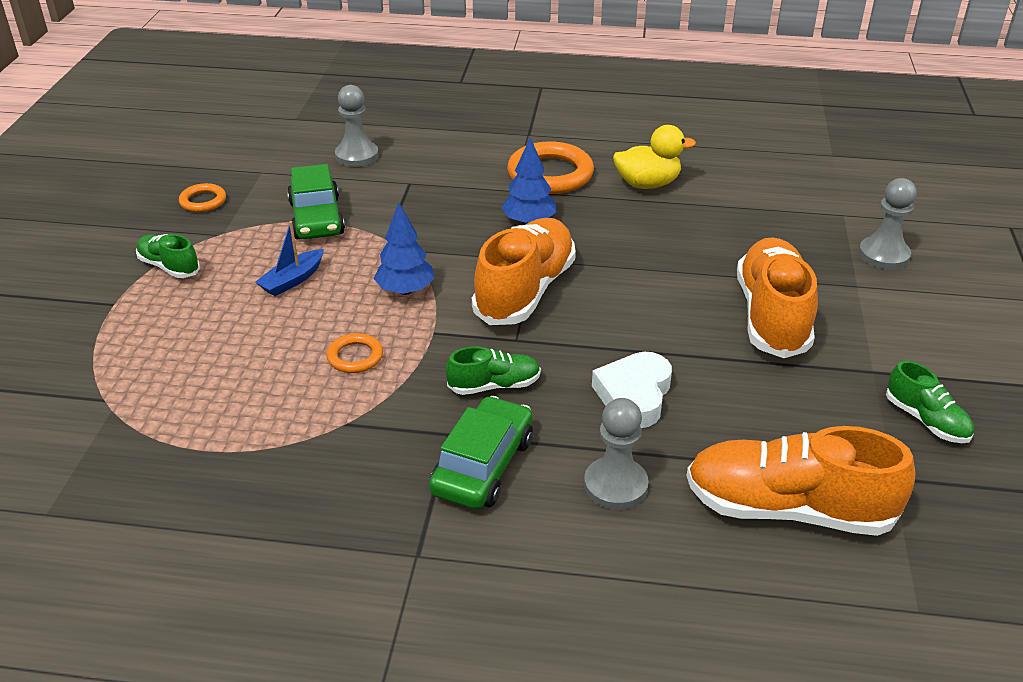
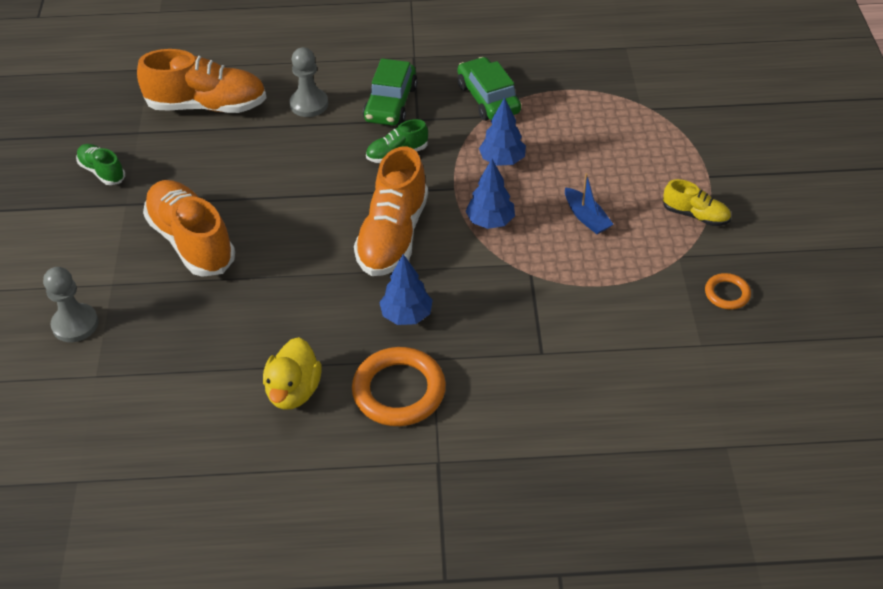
camera: 170 degrees right, 10 degrees up
green shoe [136,234,200,278] -> yellow shoe [663,179,731,226]
blue boat [255,221,324,296] -> blue boat turned 120 degrees clockwise [565,173,614,234]
green car [287,164,345,239] -> green car moved to [458,57,521,121]
orange ring [326,333,383,373] -> blue tree [479,97,526,166]
grey pawn [335,85,379,167] -> none
white heart [592,352,672,428] -> none
yellow duck [613,125,696,189] -> yellow duck turned 60 degrees counterclockwise [263,337,322,410]
orange shoe [737,237,818,358] -> orange shoe turned 150 degrees clockwise [143,180,235,277]

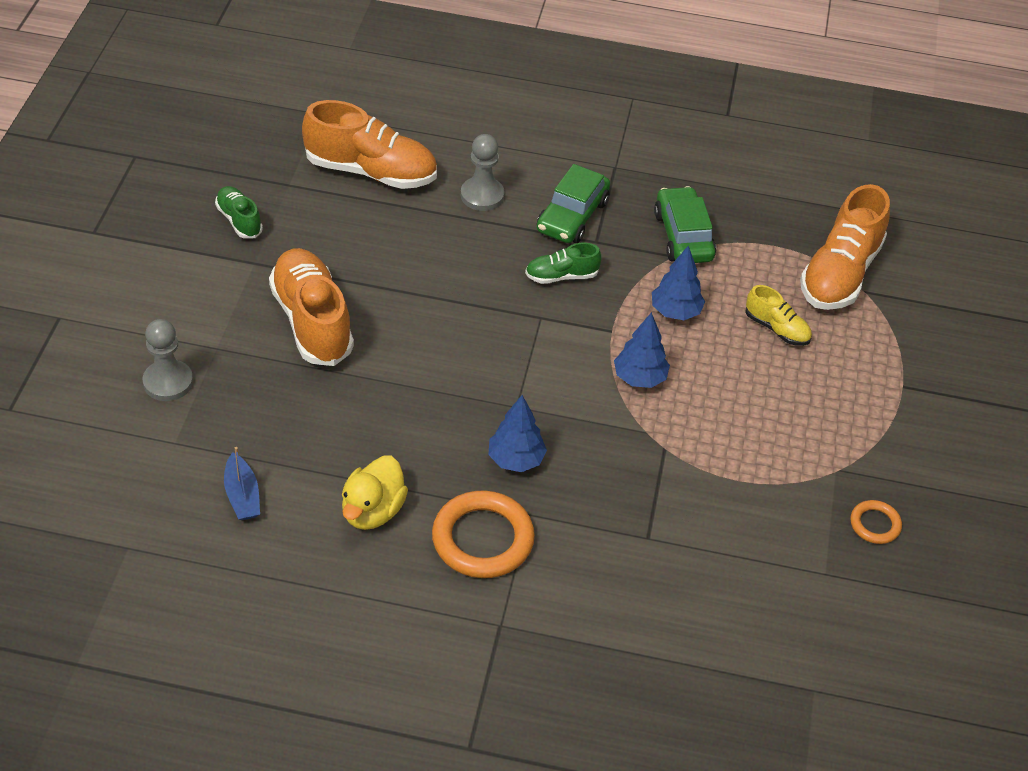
camera: 10 degrees right, 0 degrees up
orange shoe [354,147,428,276] -> orange shoe moved to [800,184,890,310]
blue boat [565,173,614,234] -> blue boat moved to [224,447,260,520]
yellow shoe [663,179,731,226] -> yellow shoe moved to [745,285,812,346]

